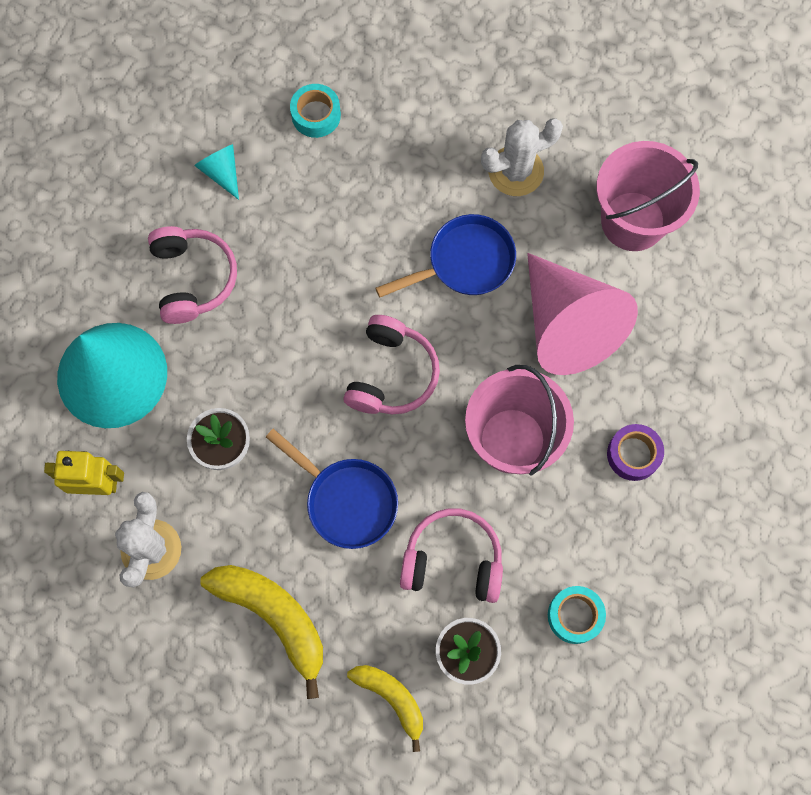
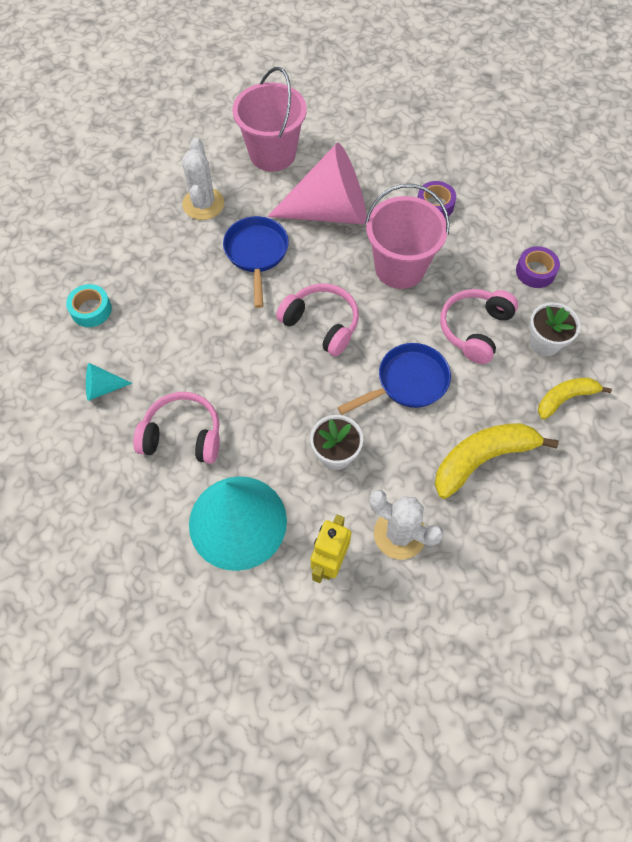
camera: 70 degrees left, 10 degrees down
turquoise tape [548,586,606,644] -> purple tape [516,246,560,288]

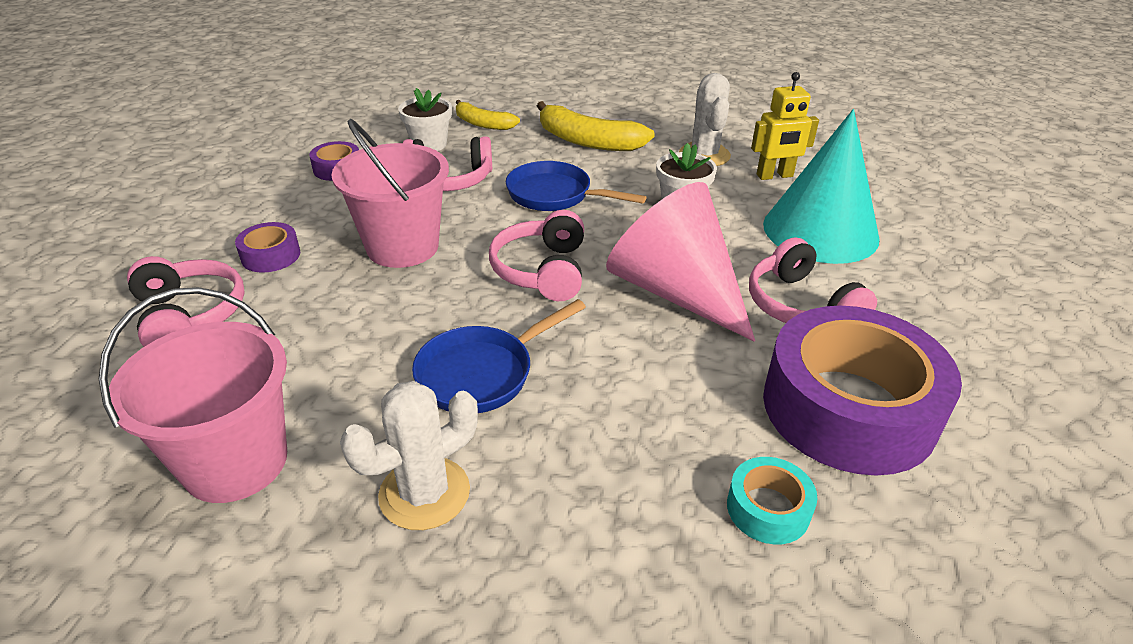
camera: 125 degrees left, 25 degrees down
turquoise cone [86,363,132,401] -> purple tape [763,306,962,475]
pink cone [267,142,367,224] -> pink cone moved to [606,182,755,342]
none -> pink headphones [127,256,245,347]

